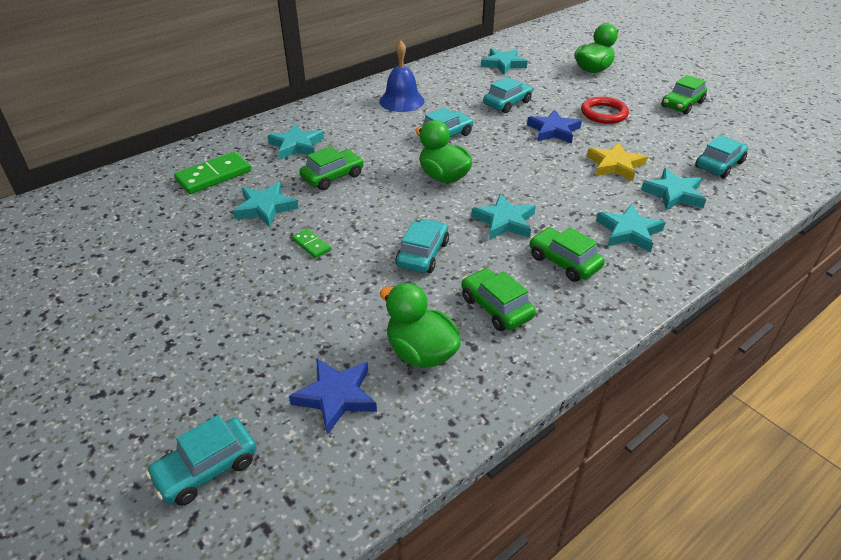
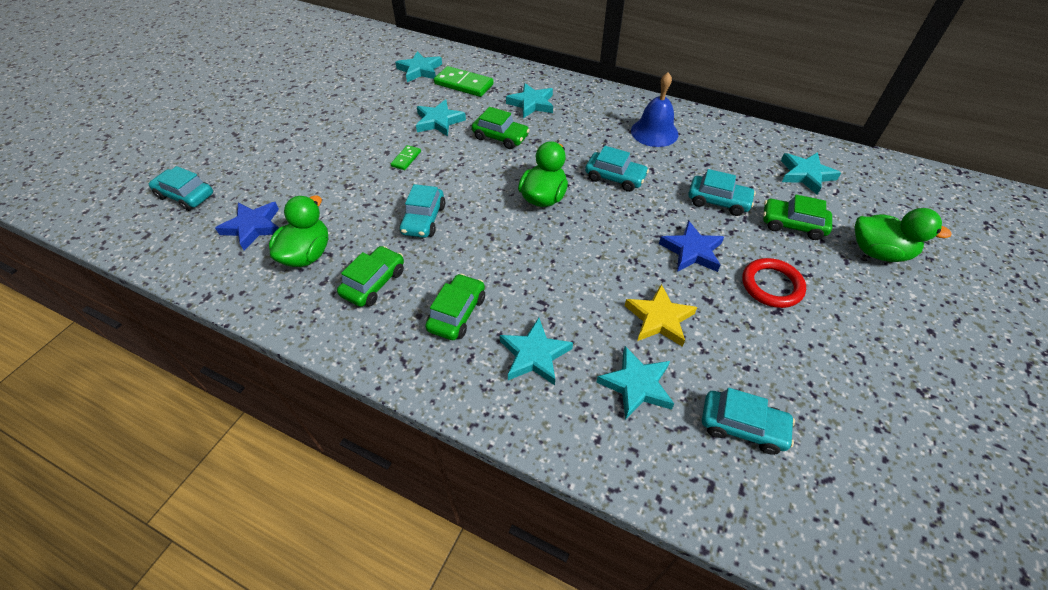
camera: 65 degrees right, 10 degrees up
turquoise car [396,218,449,273] -> turquoise car turned 105 degrees clockwise [399,184,445,238]
turquoise star [471,194,536,240] -> turquoise star moved to [395,51,442,82]
green car [661,75,707,115] -> green car moved to [763,195,832,240]

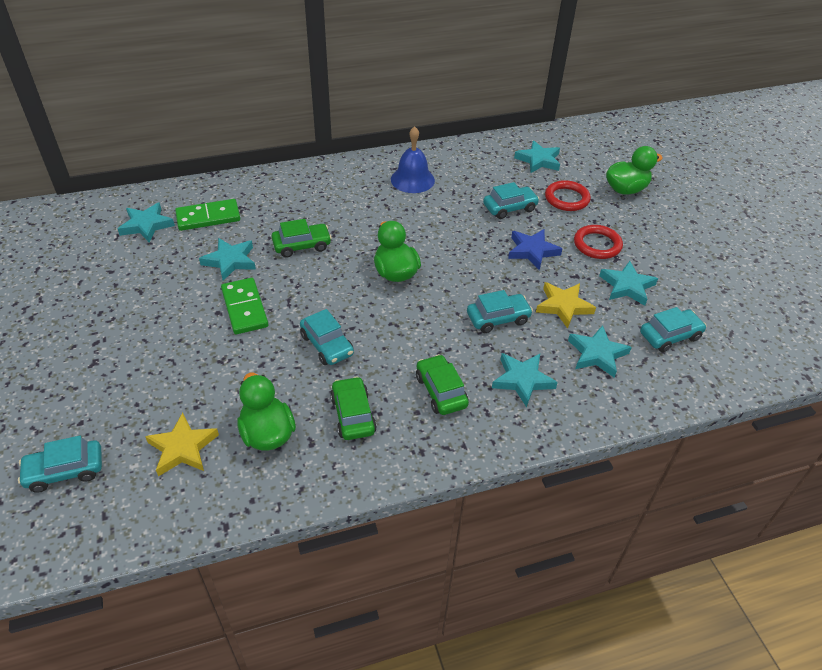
camera: 45 degrees left, 5 degrees down
blue star [215,202,279,251] -> yellow star [145,412,219,476]
green domino [391,145,421,170] -> green domino [221,278,268,334], size x1.92
turquoise star [506,83,553,118] -> turquoise star moved to [599,261,658,306]
turquoise car [585,146,649,192] -> turquoise car moved to [467,290,533,333]
green car [763,195,832,240] -> red ring [545,180,591,211]

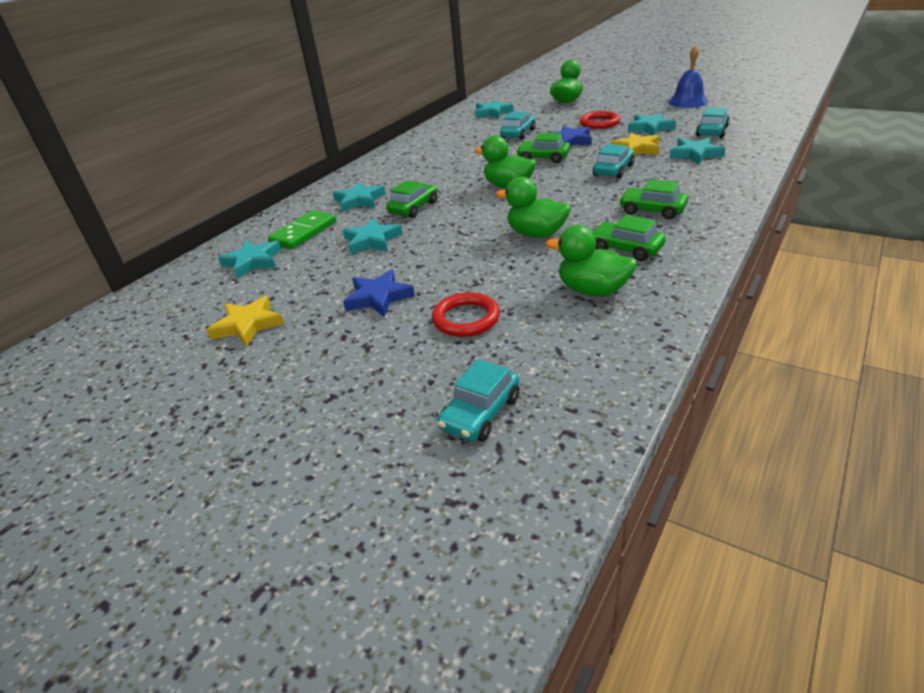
camera: 35 degrees left, 10 degrees down
yellow star [145,412,219,476] -> yellow star moved to [207,296,284,347]
green domino [221,278,268,334] -> none
turquoise car [300,309,354,365] -> green duck [496,177,571,238]
blue bell [391,126,435,193] -> blue bell moved to [668,46,708,108]
turquoise star [492,353,558,407] -> turquoise star moved to [333,182,386,212]
red ring [545,180,591,211] -> red ring moved to [432,292,500,337]
none -> blue star [343,269,415,317]
none -> green car [516,133,570,163]

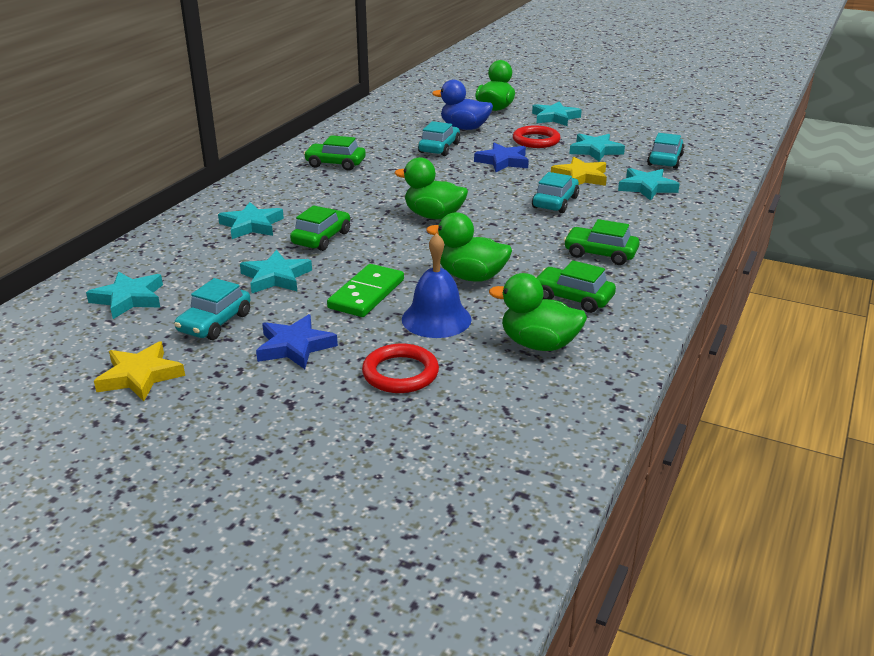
camera: 10 degrees left, 5 degrees down
green domino [268,210,336,249] -> green domino moved to [327,264,404,317]
turquoise car [437,359,519,442] -> turquoise car moved to [174,278,251,340]
turquoise star [475,100,514,119] -> turquoise star moved to [532,101,582,126]
green car [516,133,570,163] -> green car moved to [304,135,366,171]
blue bell [668,46,708,108] -> blue bell moved to [402,233,472,338]
none -> blue duck [432,80,493,130]

